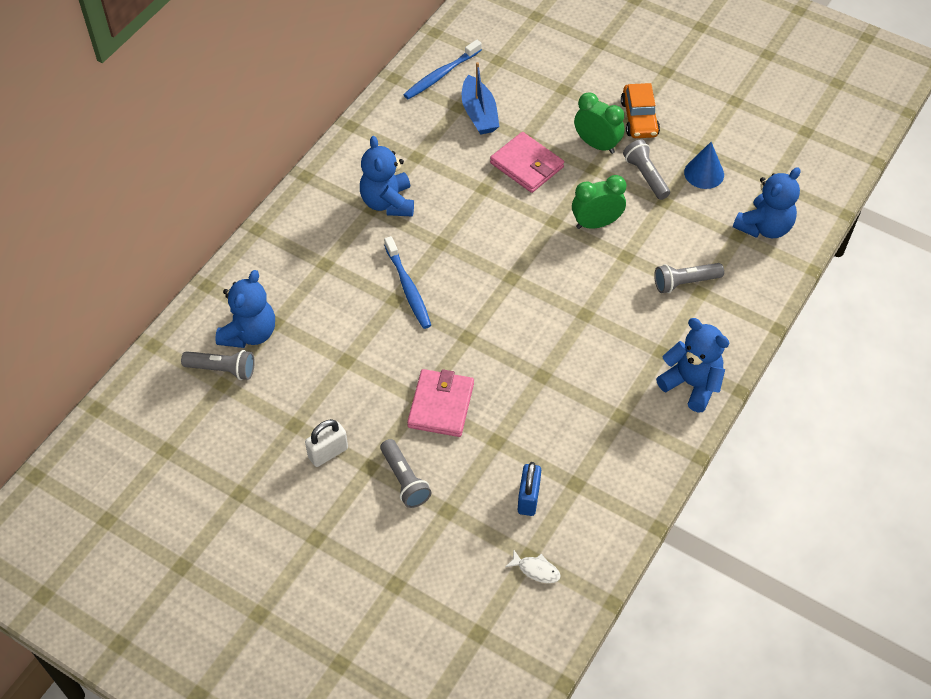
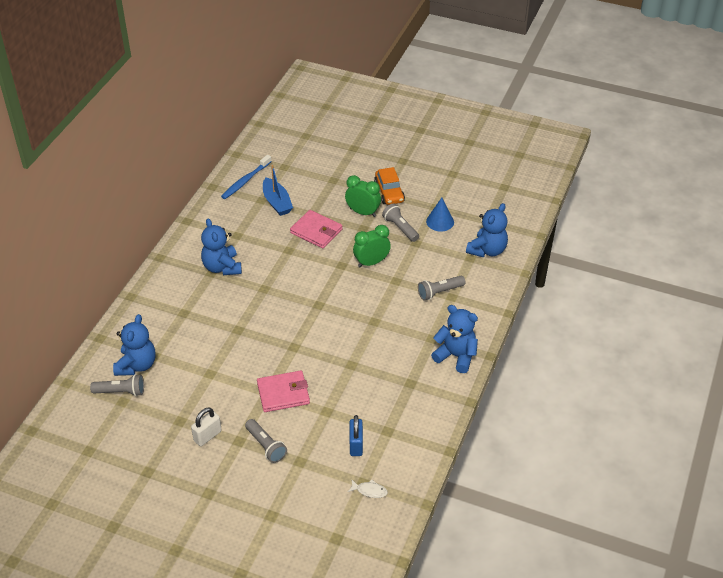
camera: 10 degrees left, 10 degrees down
blue toothbrush [384,236,431,329] -> none
pink wallet [407,369,474,437] -> pink wallet turned 75 degrees clockwise [257,371,310,412]

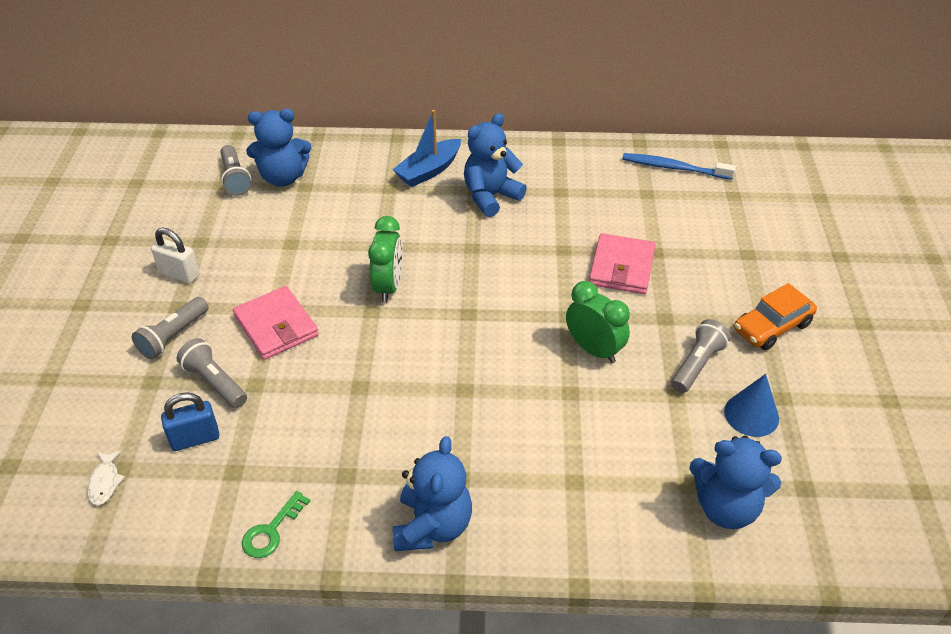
camera: 70 degrees right, 0 degrees up
blue boat [263,165,293,216] -> blue boat moved to [392,110,461,187]
green clock [345,175,381,217] -> green clock moved to [368,216,402,303]
grey flashlight [418,276,466,301] -> grey flashlight moved to [177,338,247,408]
none -> green key [242,491,310,558]

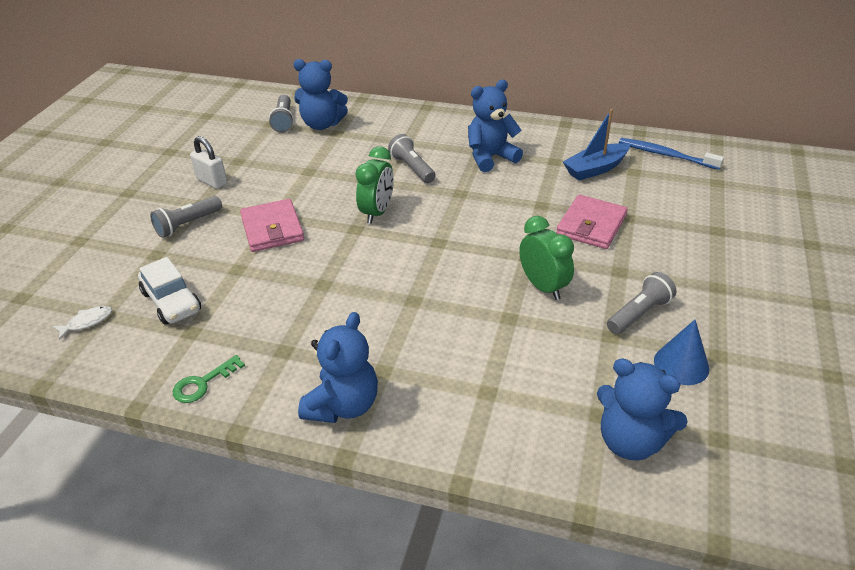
camera: 15 degrees right, 5 degrees down
white fish [87,450,125,505] -> white fish turned 135 degrees counterclockwise [52,306,112,340]
blue padlock [161,392,220,451] -> white car [138,257,201,325]
grey flashlight [177,338,247,408] -> grey flashlight moved to [388,134,436,183]
blue boat [392,110,461,187] -> blue boat moved to [563,109,630,181]
orange car [734,283,817,350] -> none

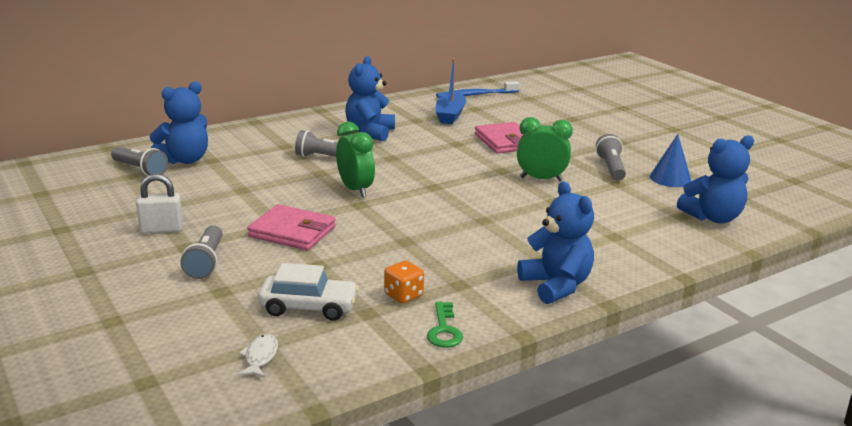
camera: 50 degrees left, 15 degrees down
none -> orange dice [384,260,424,304]

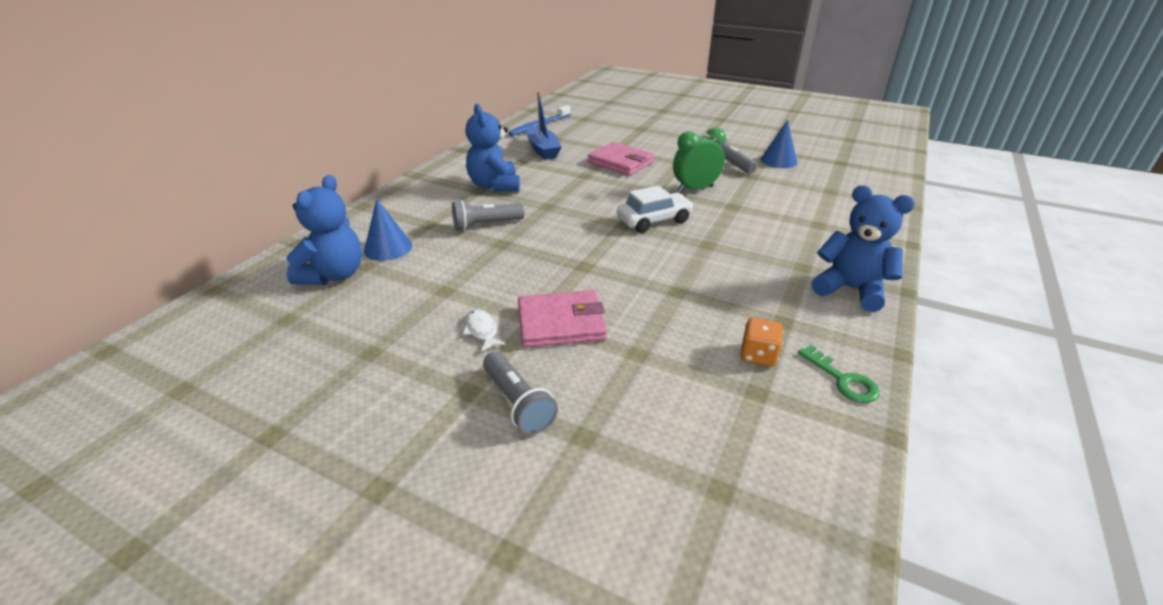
camera: 30 degrees left, 10 degrees up
grey flashlight [111,146,168,176] -> none
white padlock [136,174,183,233] -> none
white fish [237,334,278,378] -> white fish moved to [463,309,506,352]
white car [258,263,359,321] -> white car moved to [617,186,694,233]
green clock [336,122,375,198] -> none
blue teddy bear [677,135,754,223] -> none
none -> blue cone [364,198,412,261]

